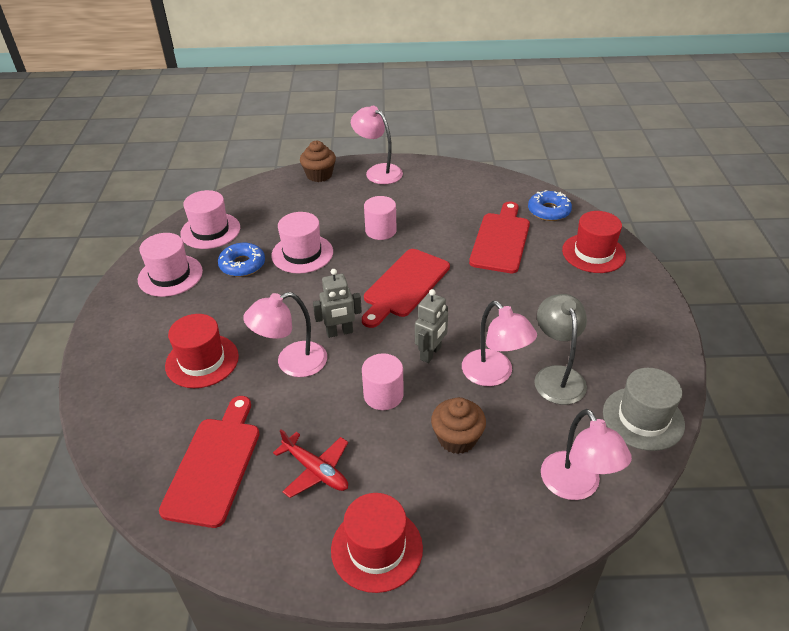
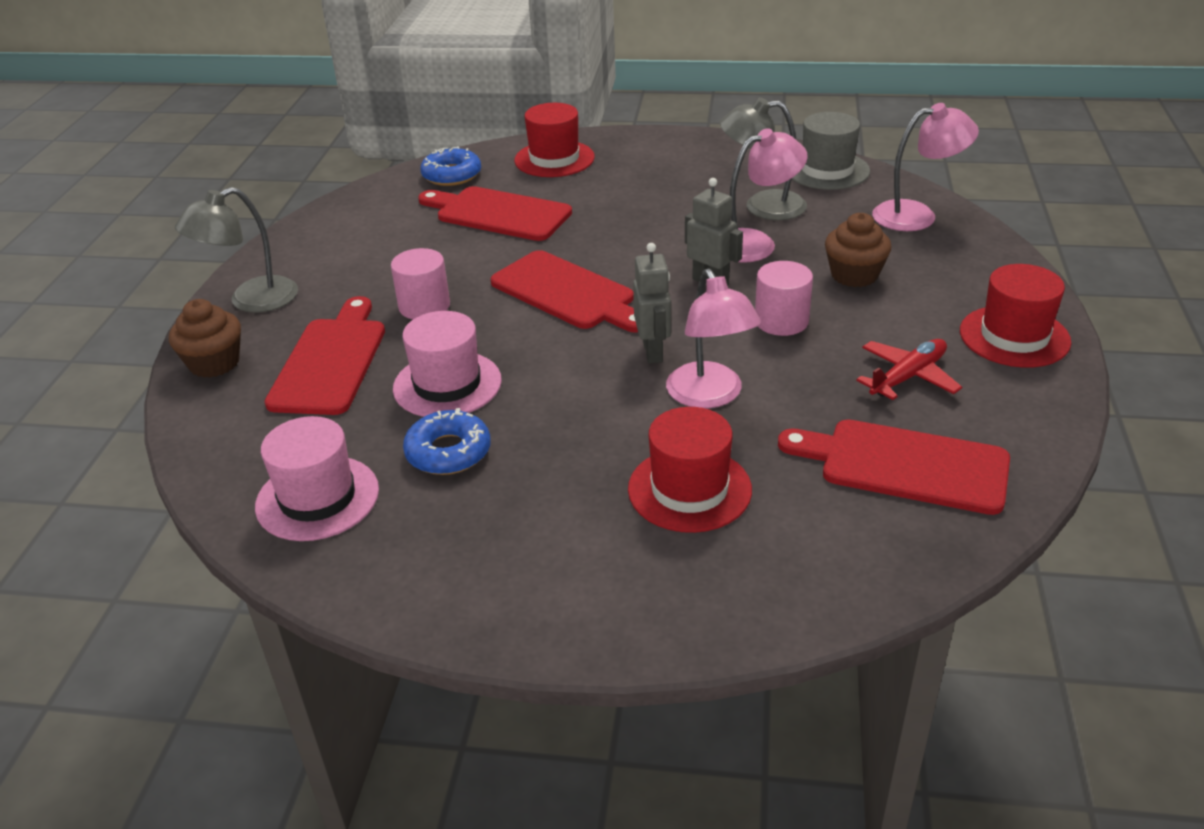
camera: 80 degrees left, 5 degrees down
pink hat [138,233,203,297] -> none
pink lamp [351,106,403,184] -> grey lamp [175,187,298,313]
none -> red cutting board [265,296,385,415]

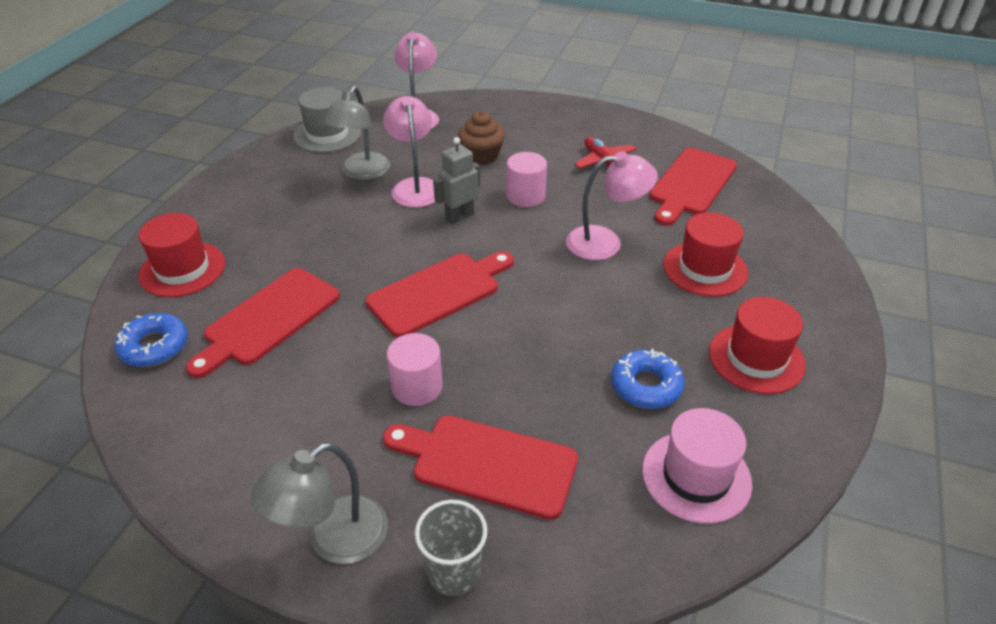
camera: 80 degrees left, 5 degrees up
brown cupcake [169,299,241,378] -> grey cup [415,500,488,596]
grey lamp [175,187,298,313] -> grey lamp turned 75 degrees clockwise [251,443,388,564]
pink hat [393,311,502,417] -> none
grey robot [633,243,671,364] -> none
red hat [960,264,1072,368] -> red hat moved to [709,297,806,394]

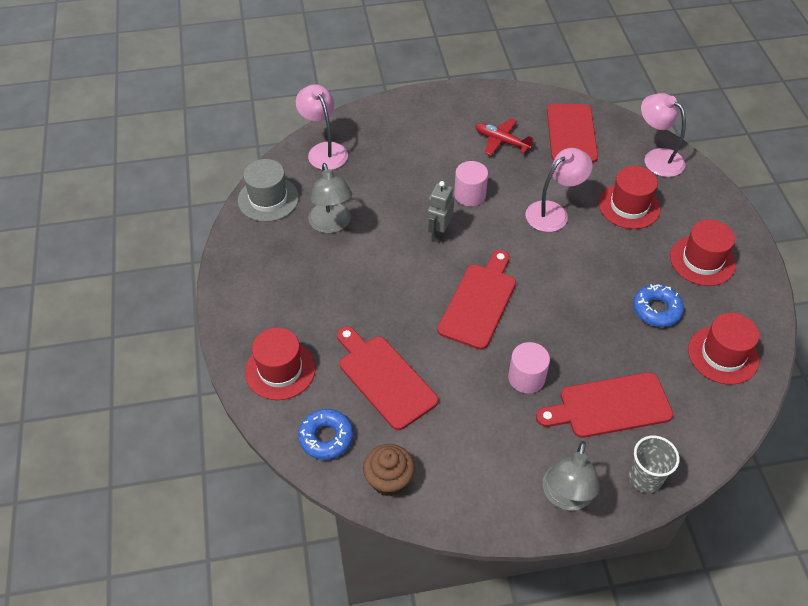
camera: 30 degrees left, 10 degrees up
red cutting board [186,268,340,378] -> red cutting board turned 135 degrees clockwise [337,326,438,430]
pink lamp [383,96,436,208] -> pink lamp moved to [641,93,686,177]
brown cupcake [458,111,505,165] -> brown cupcake moved to [363,444,415,496]
pink hat [642,408,752,524] -> red hat [688,313,759,385]

